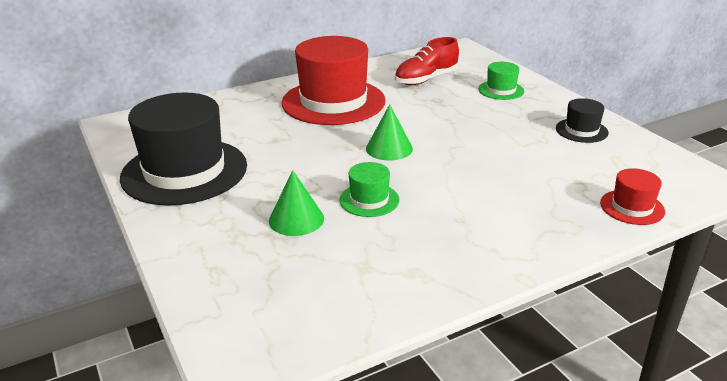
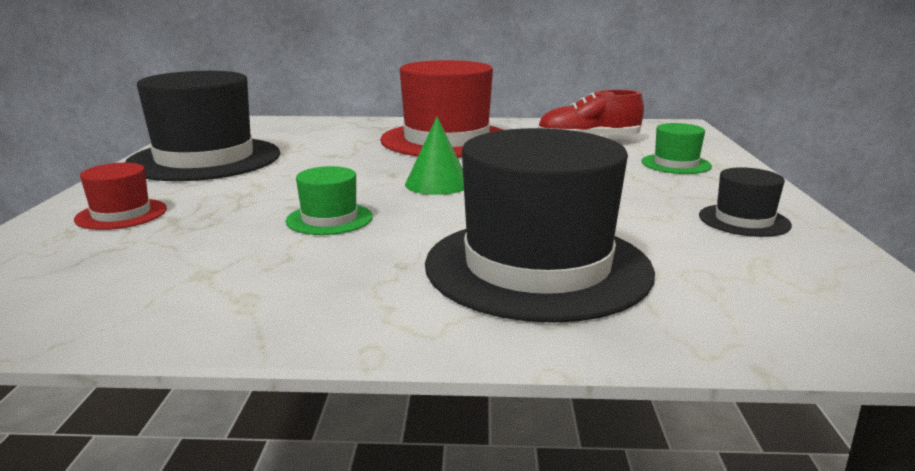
camera: 30 degrees right, 10 degrees down
green cone [269,170,324,236] -> none
red hat [600,168,665,225] -> red hat moved to [74,163,167,230]
none -> black hat [425,128,655,323]

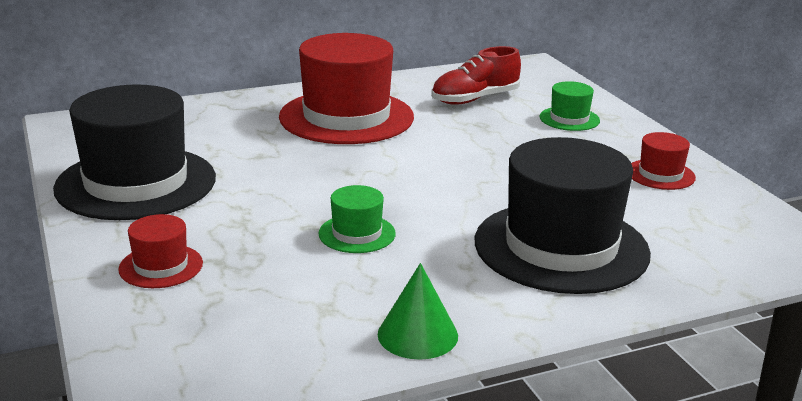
camera: 25 degrees left, 5 degrees up
green cone [405,117,464,195] -> green cone moved to [378,263,458,360]
black hat [699,167,792,237] -> red hat [631,132,696,190]

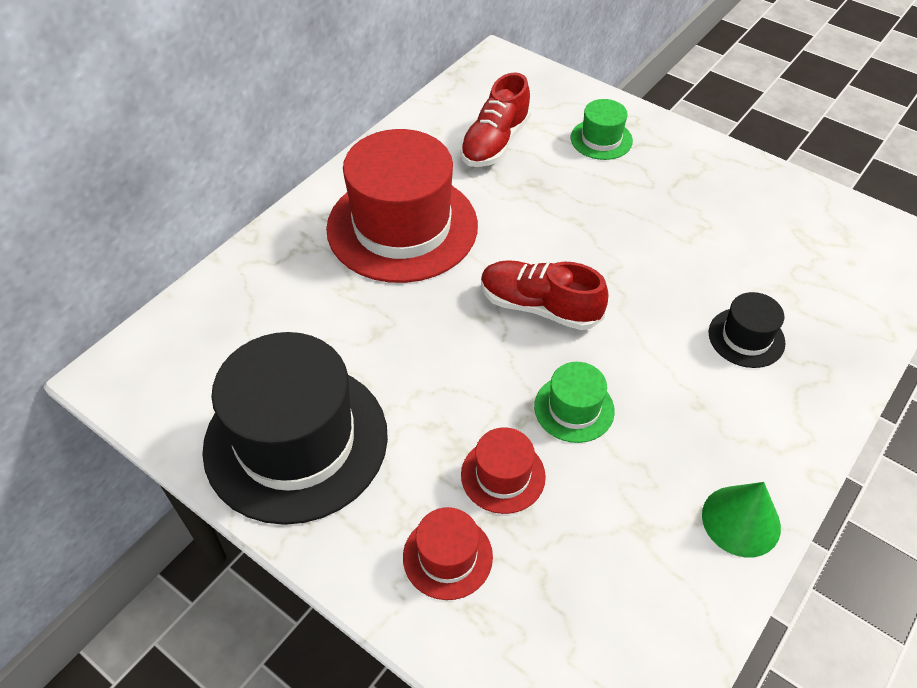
camera: 30 degrees left, 25 degrees up
black hat [475,137,651,294] -> black hat [709,292,786,368], size x0.45
red hat [631,132,696,190] -> red hat moved to [461,427,546,514]
none -> red shoe [481,260,608,330]

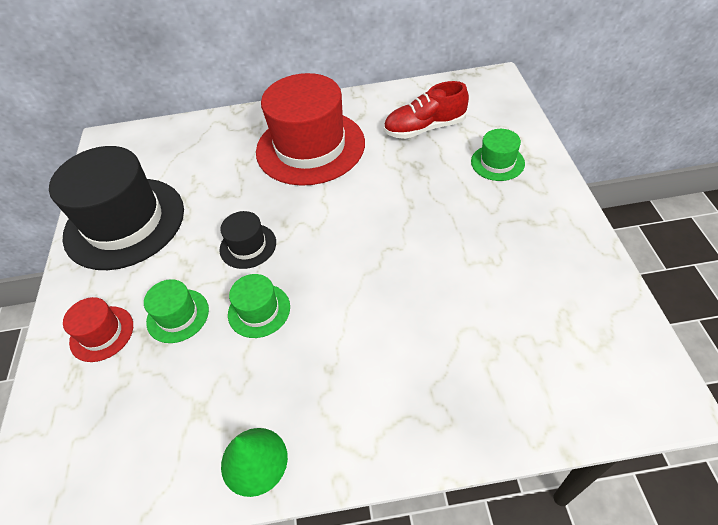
camera: 50 degrees right, 0 degrees up
red hat [461,427,546,514] -> green hat [144,279,209,343]
red shoe [481,260,608,330] -> none
black hat [709,292,786,368] -> black hat moved to [220,211,276,269]

